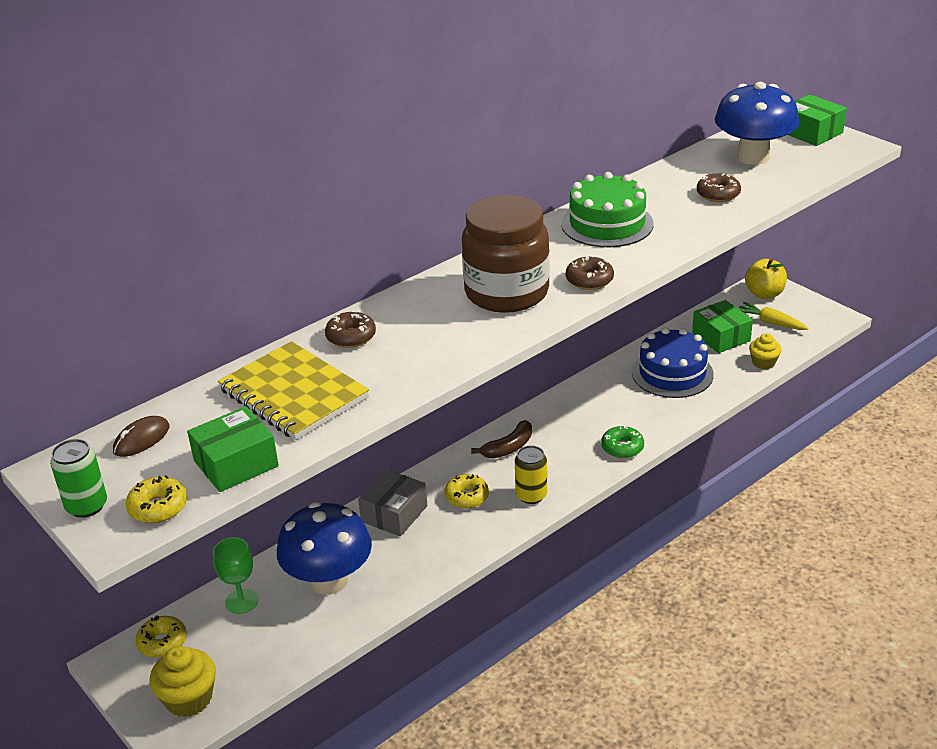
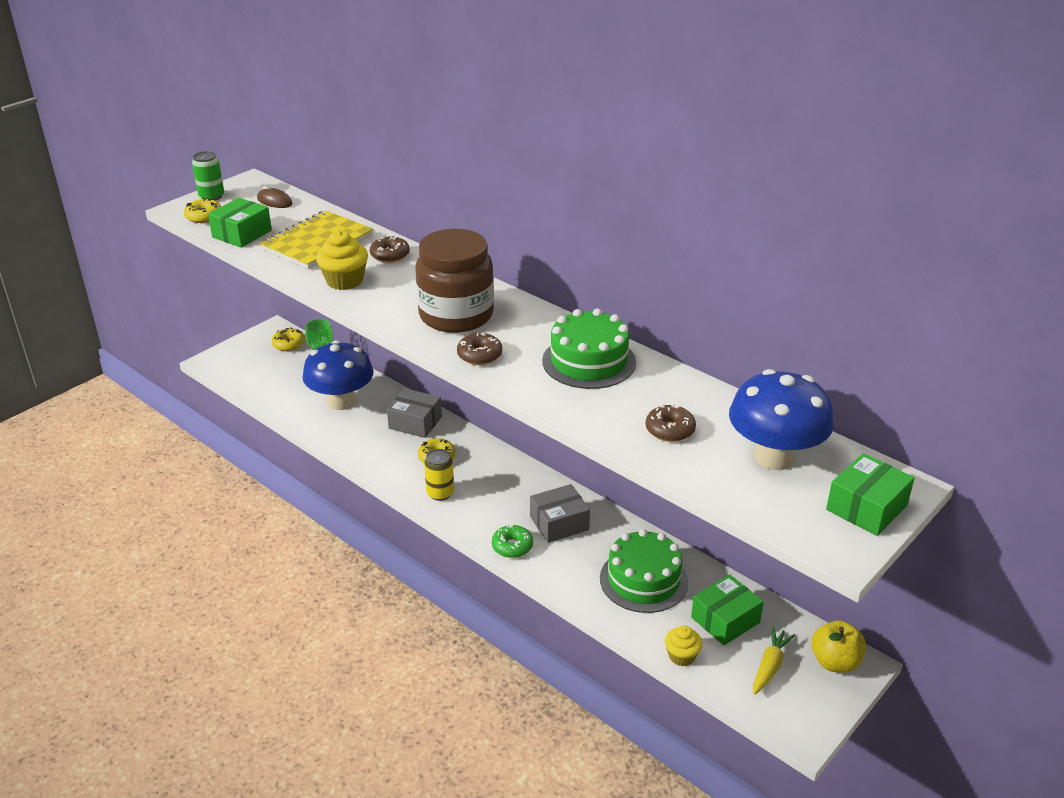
camera: 80 degrees right, 0 degrees up
yellow cupcake [150,646,216,717] -> yellow cupcake moved to [316,230,368,290]
green box [187,406,279,492] -> green box turned 75 degrees clockwise [208,198,272,248]
brown banana [471,420,532,458] -> none
blue cake [632,327,714,398] -> green cake [600,529,688,613]
none -> grey box [530,484,590,543]

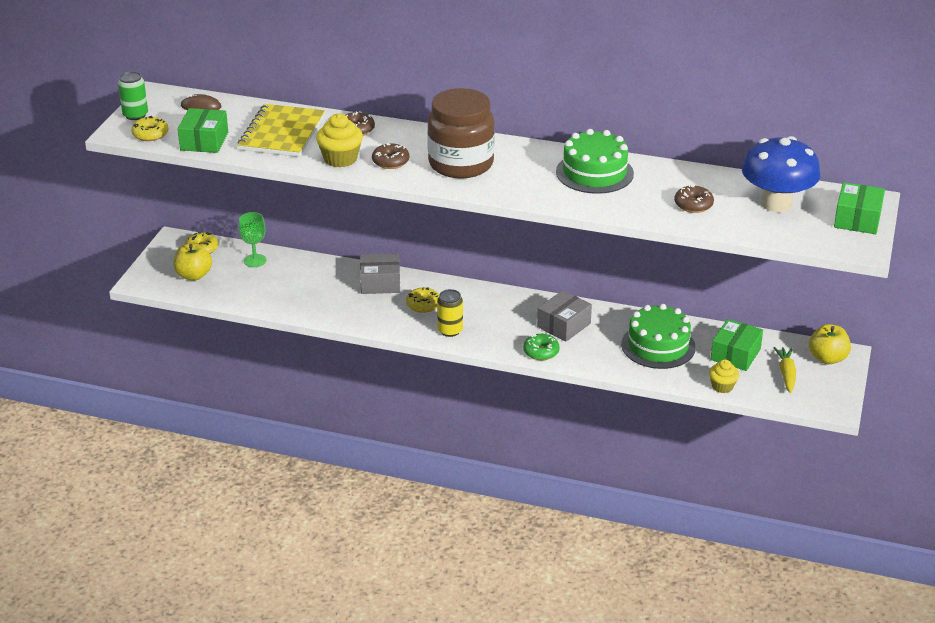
camera: 25 degrees left, 0 degrees up
blue mushroom [302,340,374,410] -> none
brown donut [457,332,502,365] -> brown donut moved to [372,143,409,169]
none -> yellow apple [173,243,212,281]

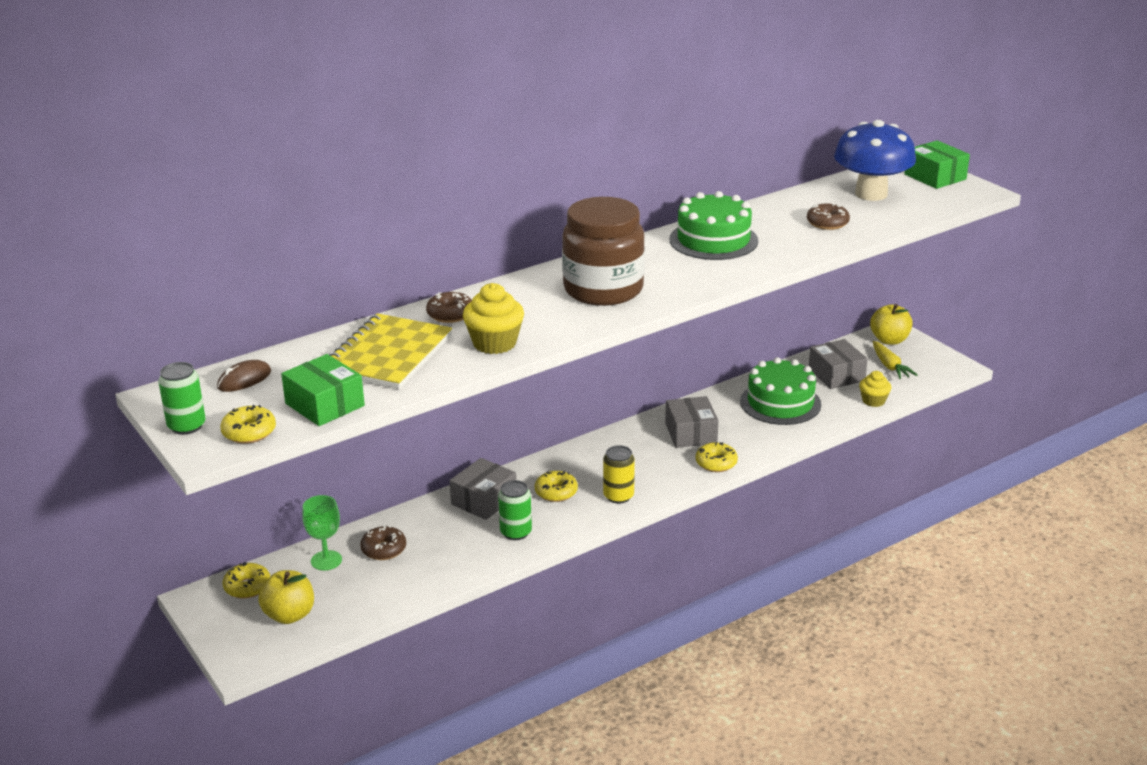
camera: 50 degrees left, 5 degrees down
yellow notebook [238,104,325,157] -> yellow notebook turned 60 degrees clockwise [329,313,452,389]
brown donut [372,143,409,169] -> brown donut moved to [360,525,406,560]
green donut [523,334,560,360] -> yellow donut [696,442,738,472]
green box [710,319,763,371] -> grey box [809,339,868,389]
yellow carrot [773,347,796,393] -> yellow carrot turned 150 degrees counterclockwise [873,341,918,379]
none -> green can [498,480,532,540]

